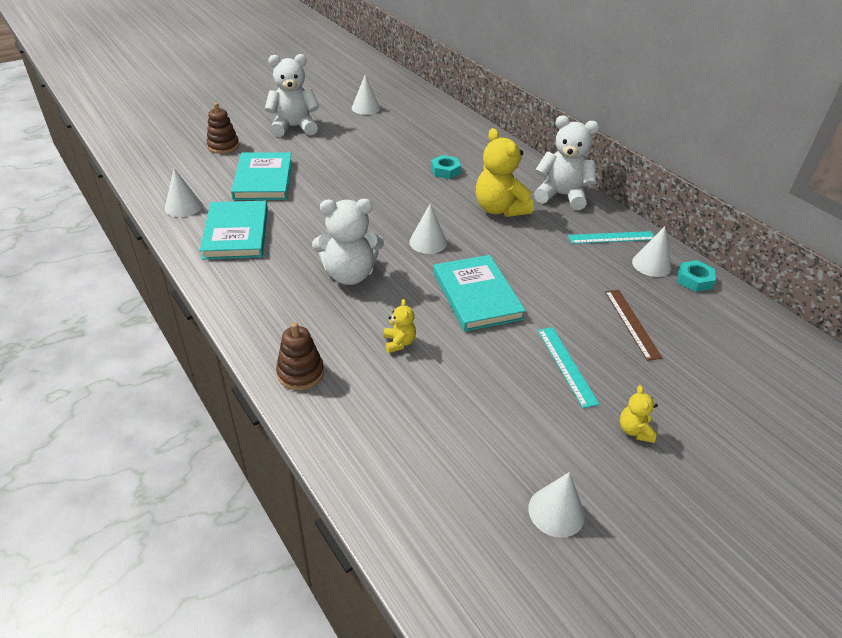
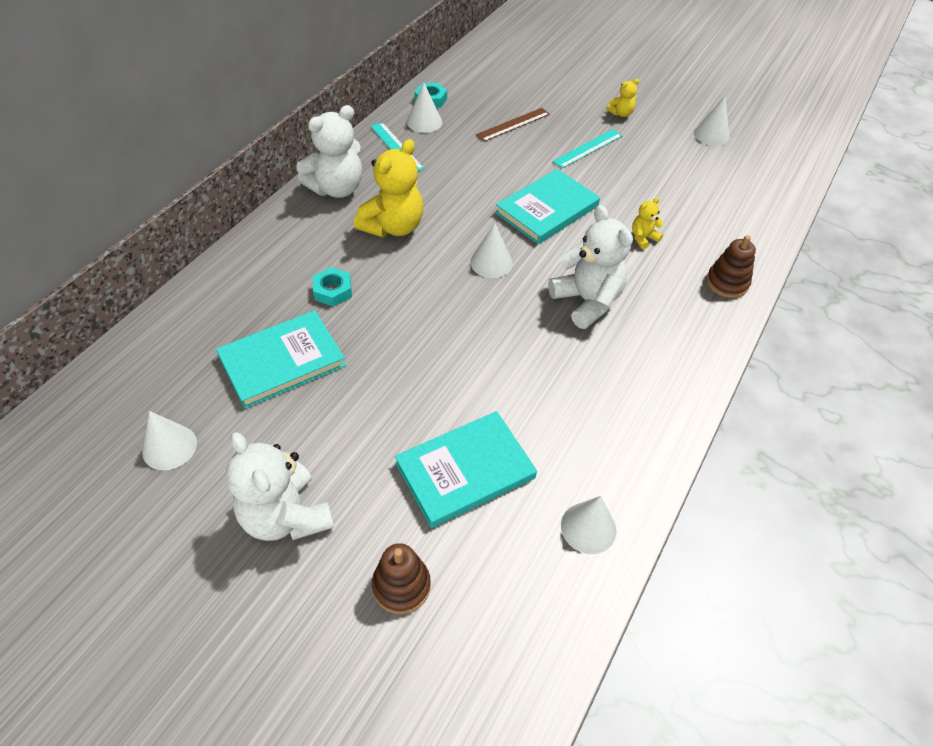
camera: 115 degrees left, 10 degrees up
turquoise book [200,201,268,260] -> turquoise book moved to [216,310,346,409]
white teddy bear [534,116,599,210] -> white teddy bear turned 120 degrees counterclockwise [296,105,362,198]

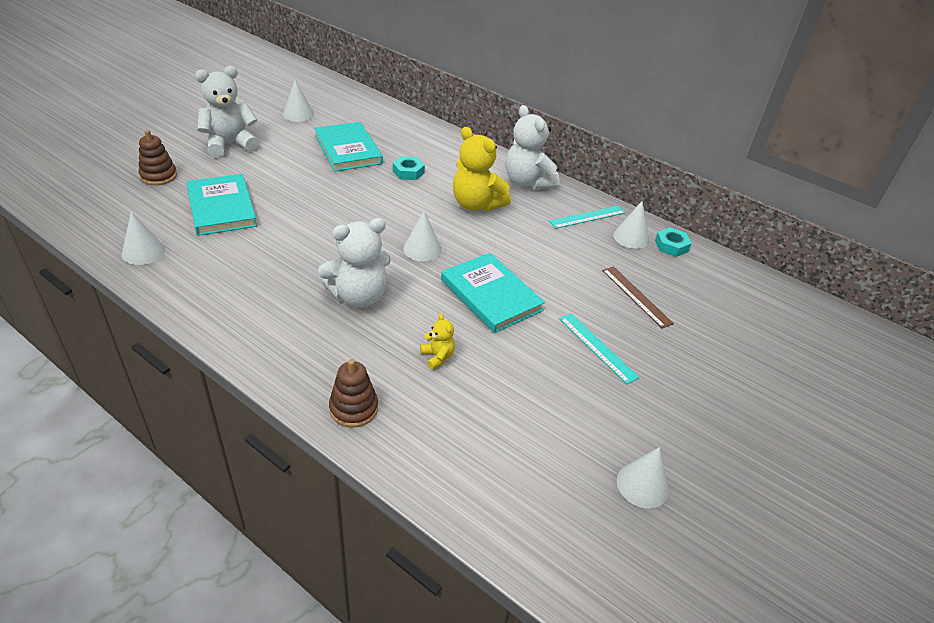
camera: 95 degrees right, 10 degrees down
yellow teddy bear [606,79,639,117] -> none

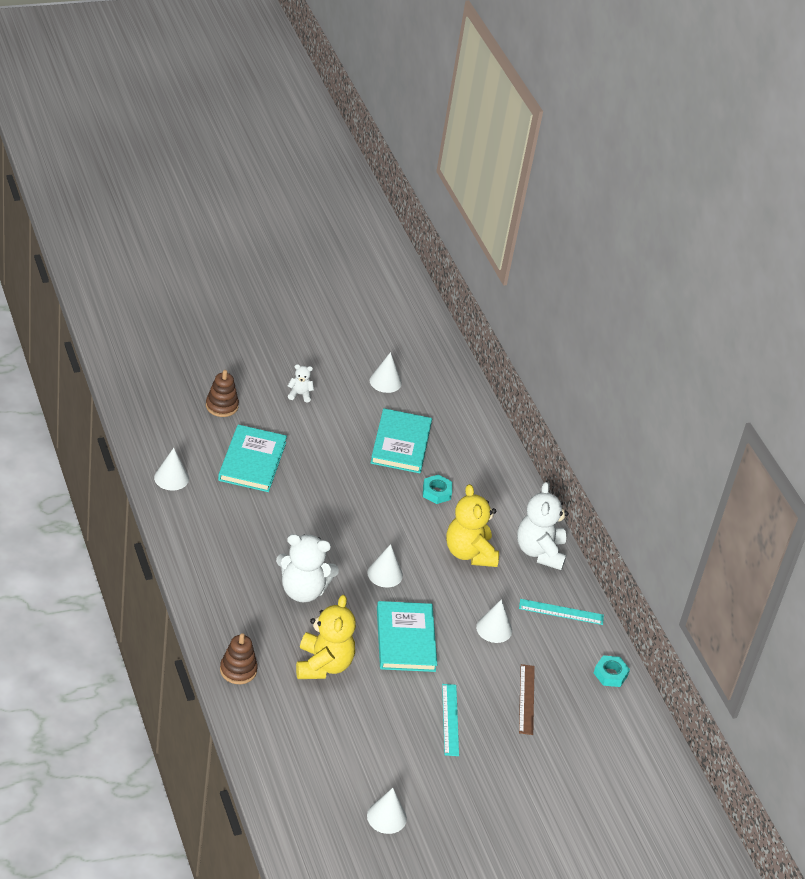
camera: 30 degrees right, 0 degrees up
white teddy bear [195,66,259,158] -> white teddy bear [288,364,314,402], size x0.47
yellow teddy bear [420,313,455,370] -> yellow teddy bear [296,595,356,679], size x2.12
white cone [613,201,649,249] -> white cone moved to [476,599,512,643]

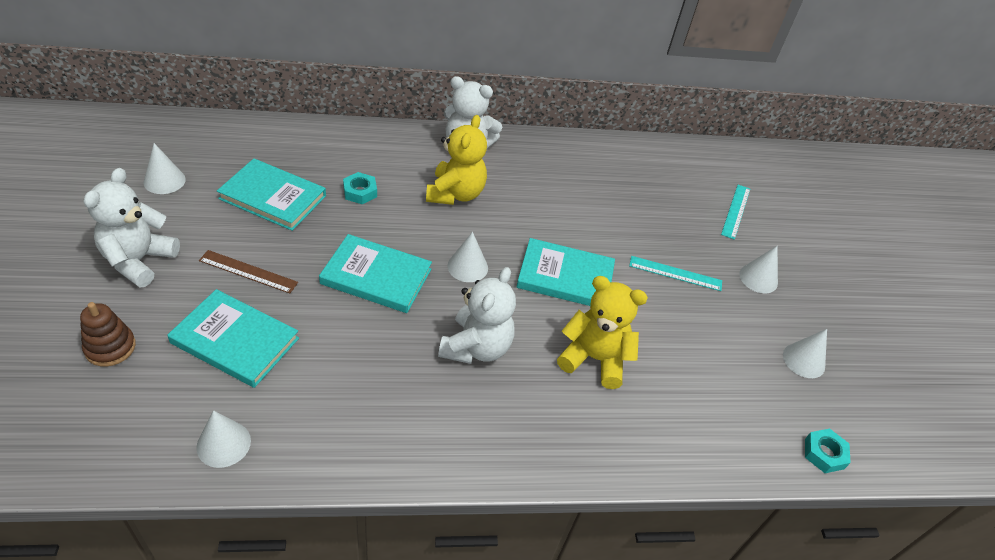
camera: 75 degrees left, 5 degrees up
brown stacking toy [220,633,258,684] -> none
white teddy bear [288,364,314,402] -> white teddy bear [84,168,180,288], size x2.12
yellow teddy bear [446,484,499,567] -> yellow teddy bear turned 75 degrees counterclockwise [426,115,487,205]
white cone [476,599,512,643] -> white cone moved to [739,246,778,293]
turquoise ruler [519,599,604,625] -> turquoise ruler moved to [721,185,750,240]
brown ruler [519,664,535,735] -> brown ruler moved to [199,250,298,294]
turquoise nut [594,655,630,687] -> turquoise nut moved to [805,429,851,473]
none -> turquoise book [319,234,432,313]

